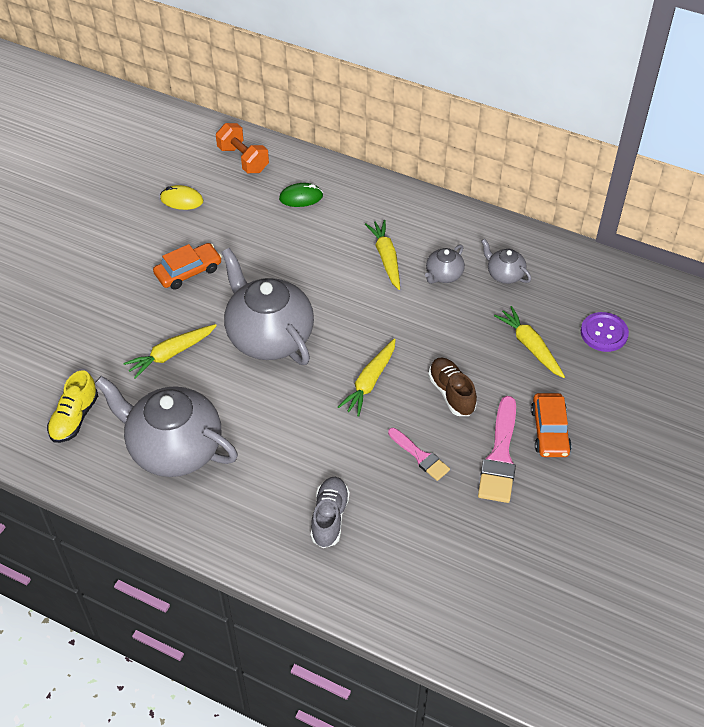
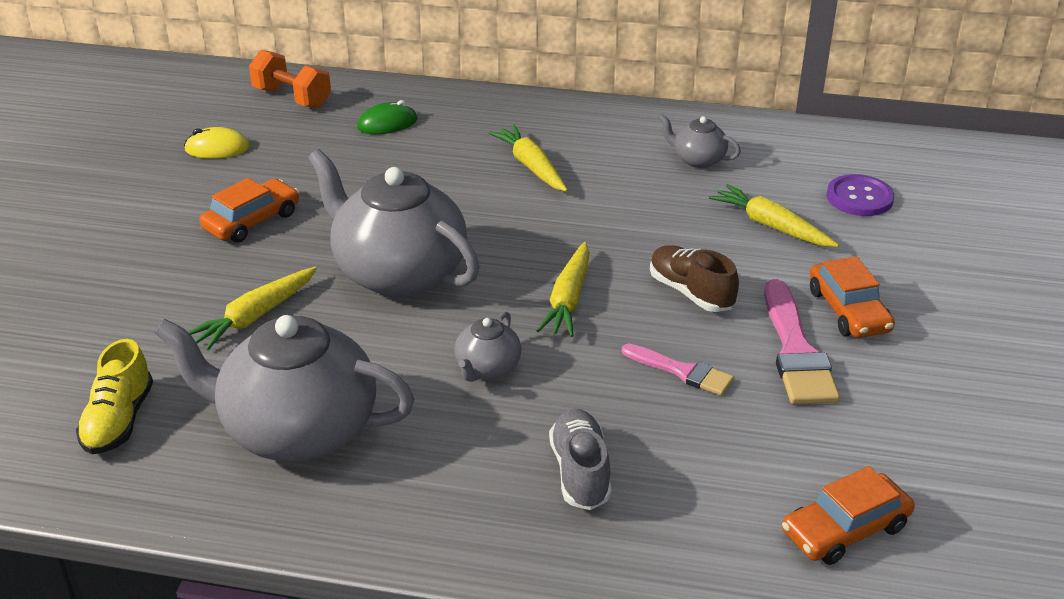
camera: 15 degrees left, 15 degrees down
grey teapot [425,244,465,284] -> grey teapot moved to [454,311,521,382]
none -> orange car [782,466,915,565]

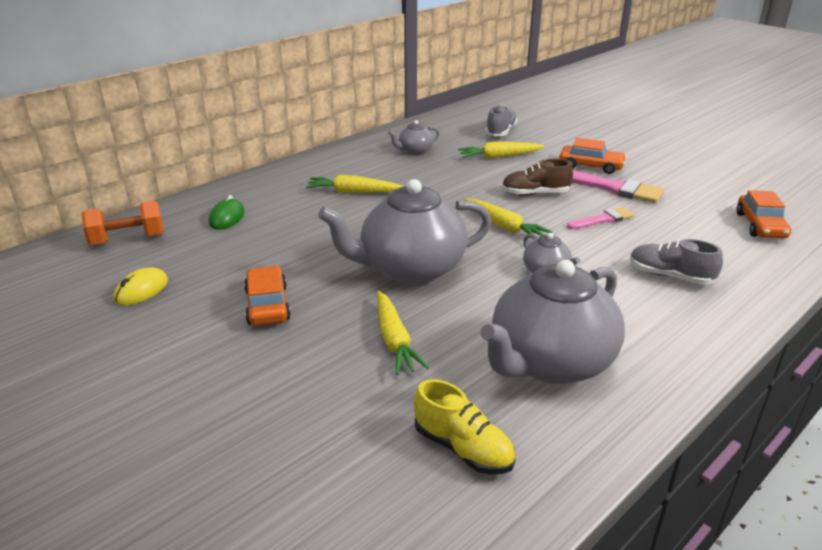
camera: 55 degrees left, 5 degrees down
purple button [827,174,894,216] -> grey shoe [486,105,518,136]

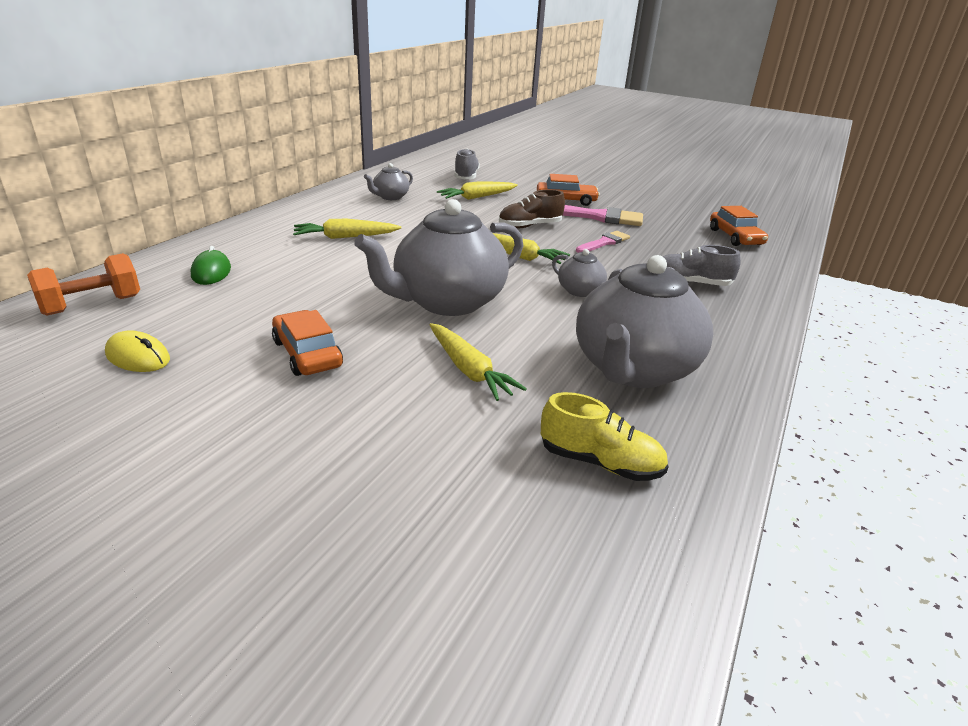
camera: 20 degrees left, 0 degrees up
yellow mouse [113,267,168,306] -> yellow mouse turned 75 degrees counterclockwise [105,330,170,372]

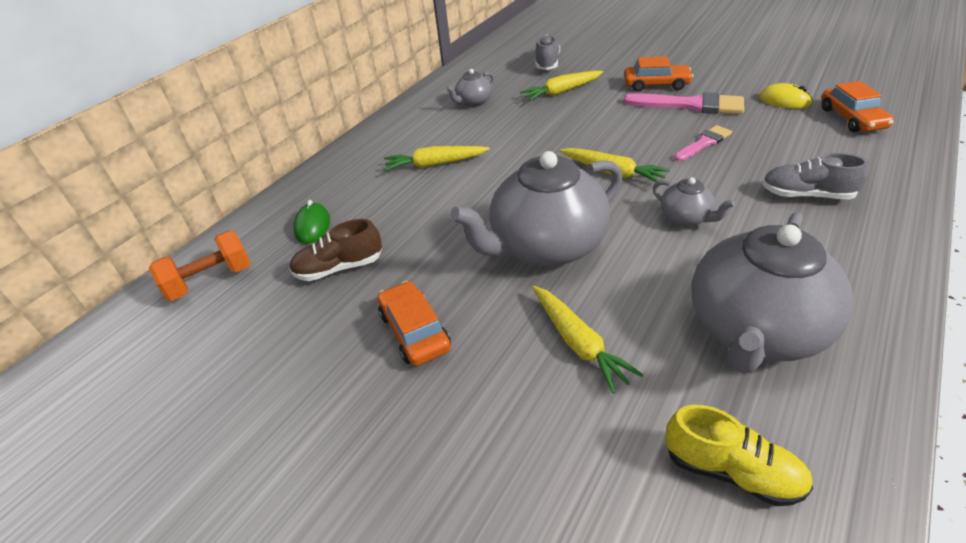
camera: 10 degrees right, 10 degrees up
yellow mouse [105,330,170,372] -> yellow mouse moved to [759,83,813,109]
brown shoe [499,190,565,229] -> brown shoe moved to [289,219,382,281]

